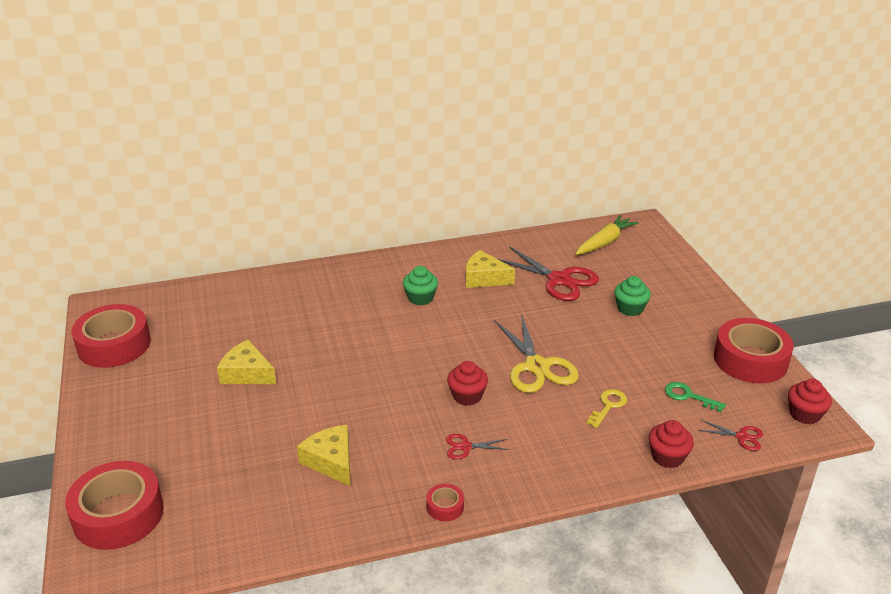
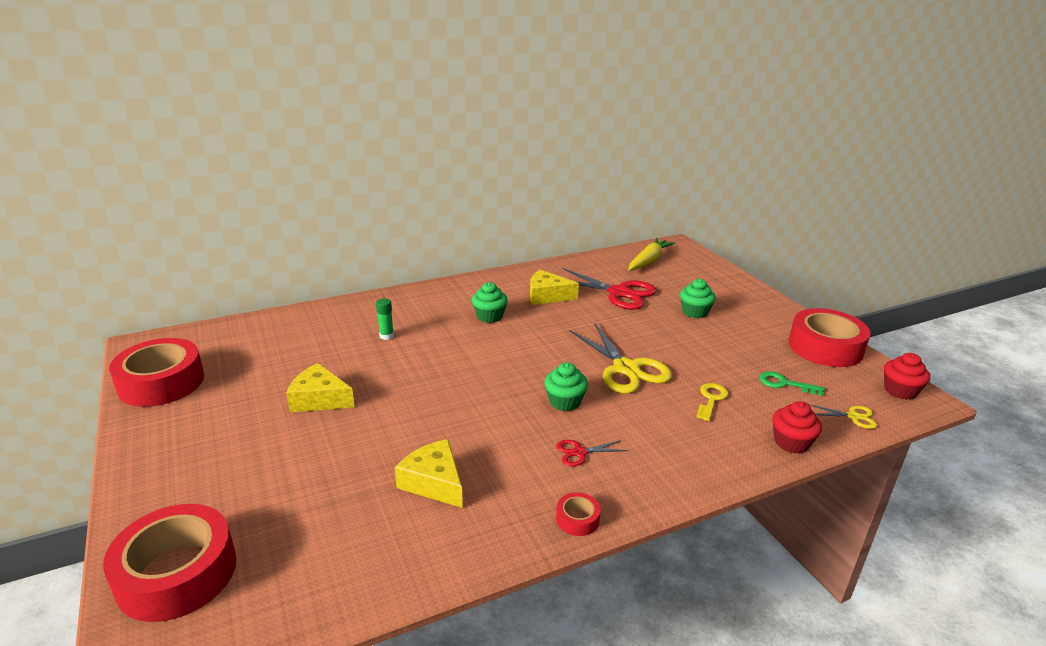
camera: 10 degrees left, 5 degrees down
red cupcake [447,361,488,406] -> green cupcake [544,362,588,411]
red scissors [698,420,763,451] -> yellow scissors [808,404,877,429]
none -> green glue stick [376,298,394,340]

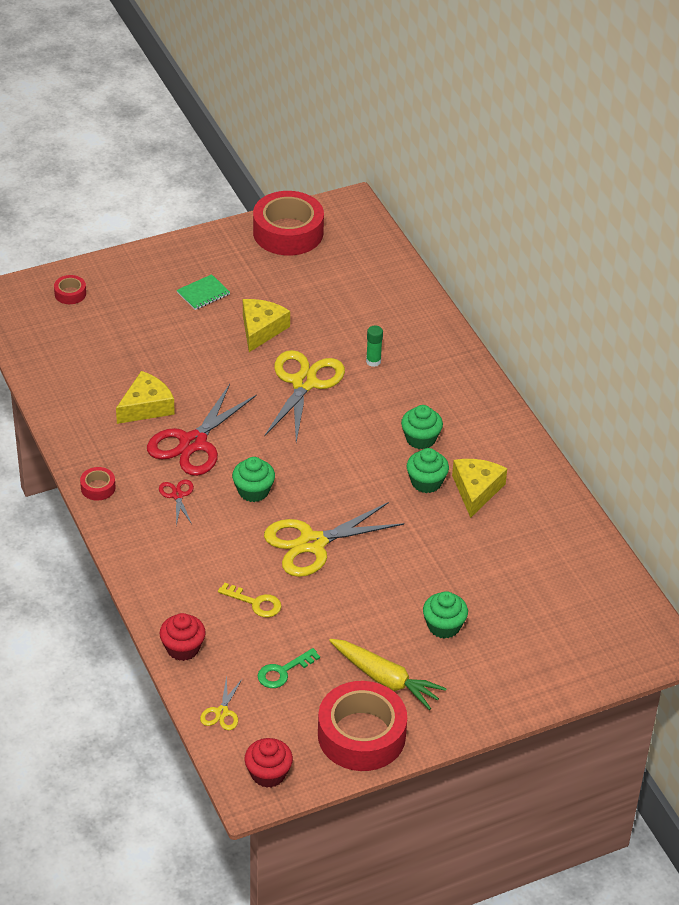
camera: 90 degrees right, 15 degrees up
red tape [103,504,236,622] -> red tape [54,275,86,304], size x0.43
red scissors [563,268,657,310] -> red scissors moved to [147,384,257,476]
yellow carrot [628,238,675,271] -> yellow carrot moved to [329,639,447,710]
green key [759,371,825,396] -> green key turned 150 degrees counterclockwise [258,648,320,688]
none -> green notebook [176,274,230,310]
none -> yellow scissors [264,350,345,442]
none -> green cupcake [407,448,449,493]

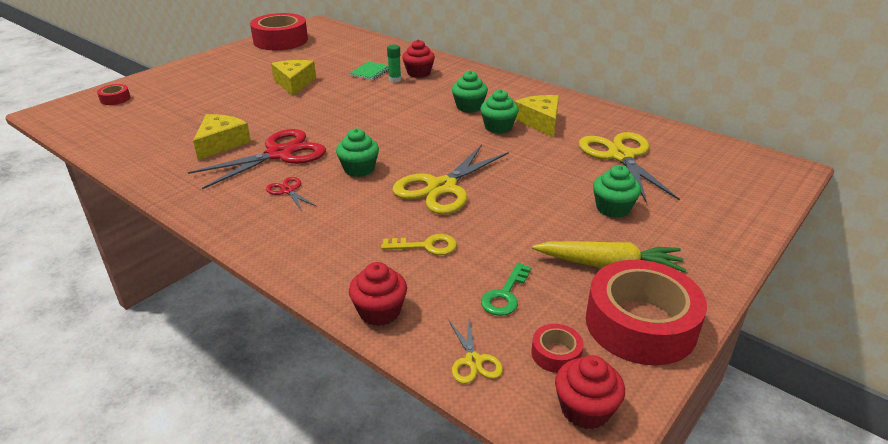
camera: 25 degrees left, 10 degrees down
red tape [80,467,115,500] -> red tape moved to [531,324,584,373]
red scissors [147,384,257,476] -> red scissors turned 135 degrees counterclockwise [188,129,326,189]
green notebook [176,274,230,310] -> green notebook moved to [349,61,389,80]
yellow scissors [264,350,345,442] -> yellow scissors moved to [579,132,680,202]
none -> red cupcake [402,40,435,78]

